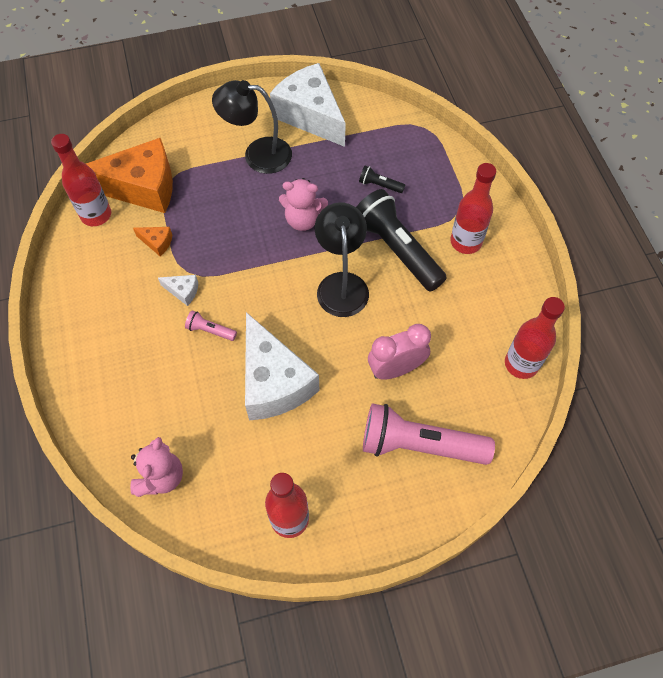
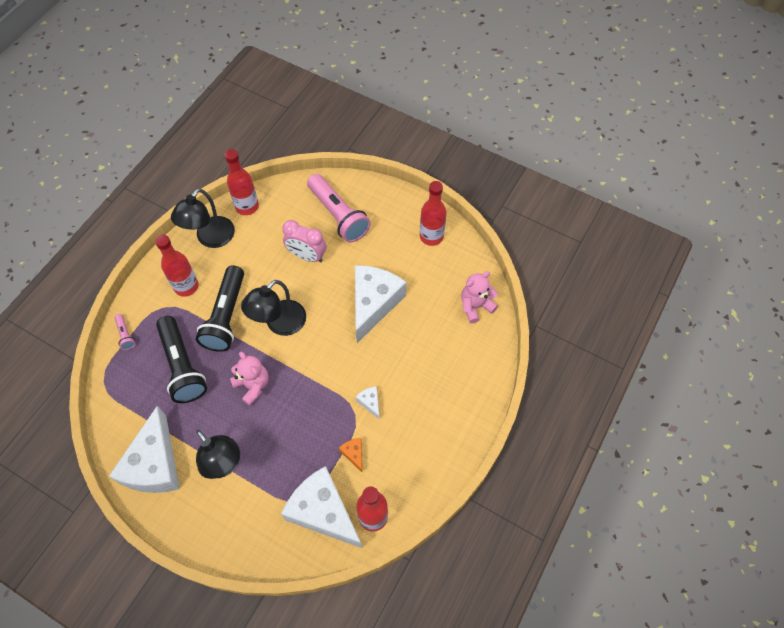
camera: 135 degrees left, 0 degrees up
orange cheese [86,138,173,213] -> white cheese [281,466,362,548]
pink flashlight [185,310,237,341] -> pink flashlight moved to [115,314,135,350]
black flashlight [359,166,405,193] -> black flashlight [156,316,207,403], size x2.32
none -> black lamp [171,188,235,248]

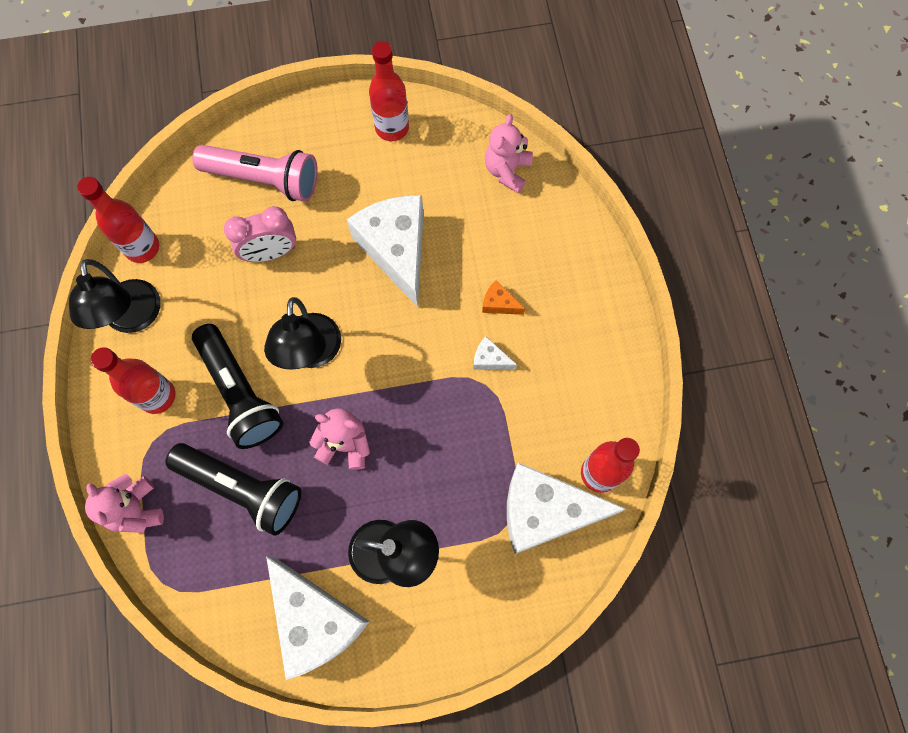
camera: 40 degrees left, 10 degrees up
pink flashlight [115,314,135,350] -> pink teddy bear [85,474,164,533]
orange cheese [339,438,362,472] -> orange cheese moved to [482,280,525,315]

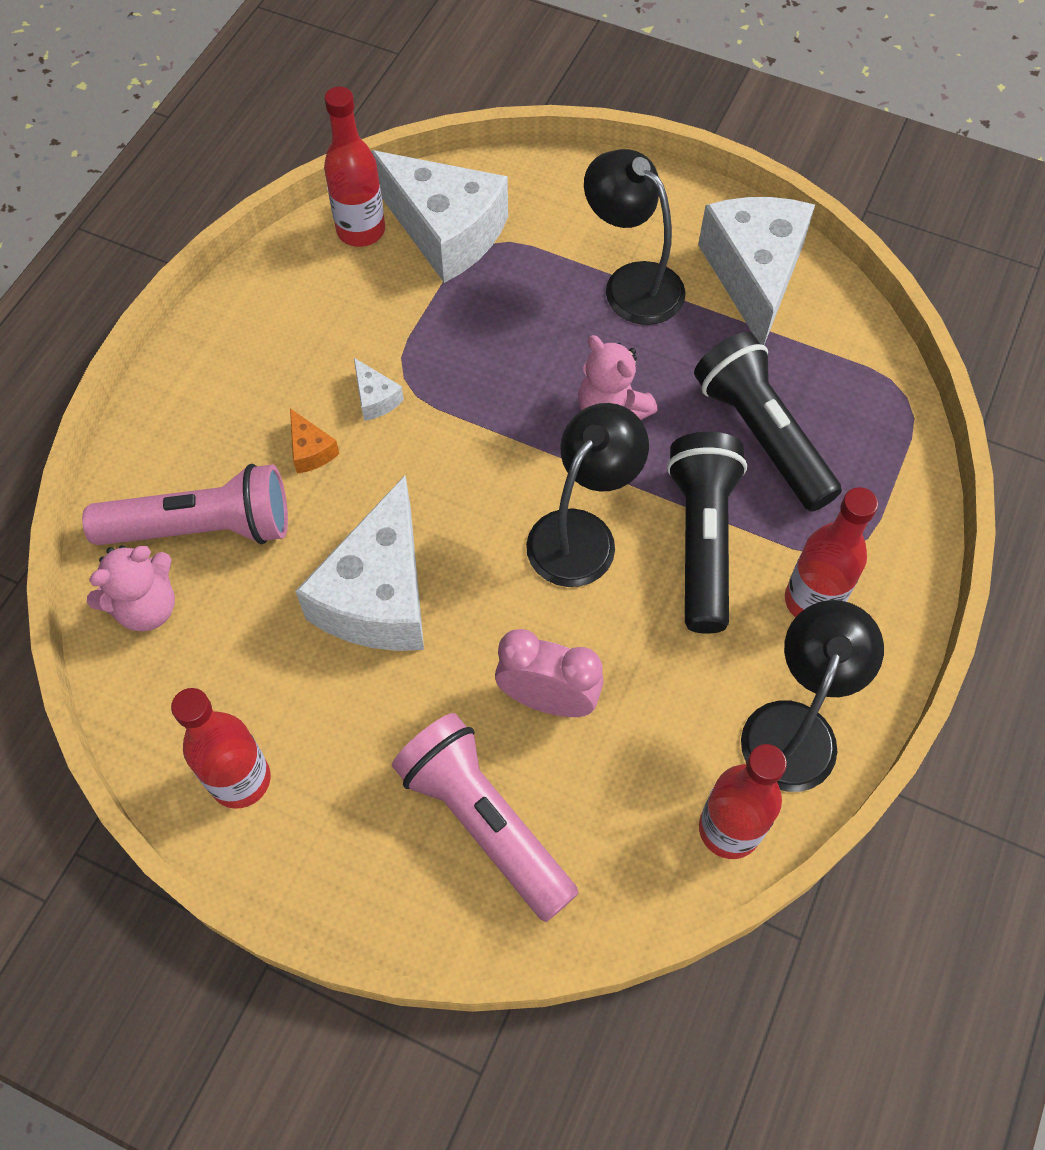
camera: 145 degrees left, 10 degrees down
pink teddy bear [85,474,164,533] -> none
none -> pink flashlight [82,464,288,545]

